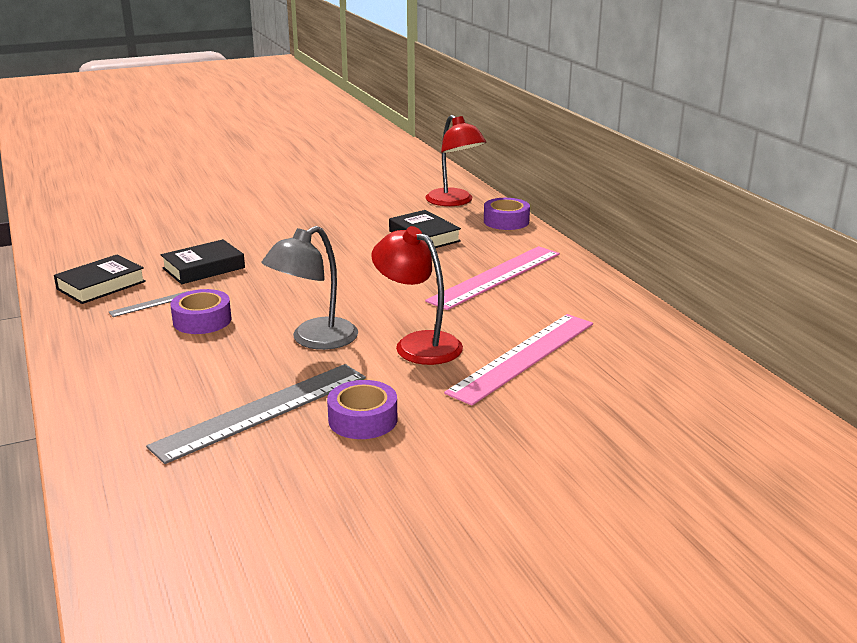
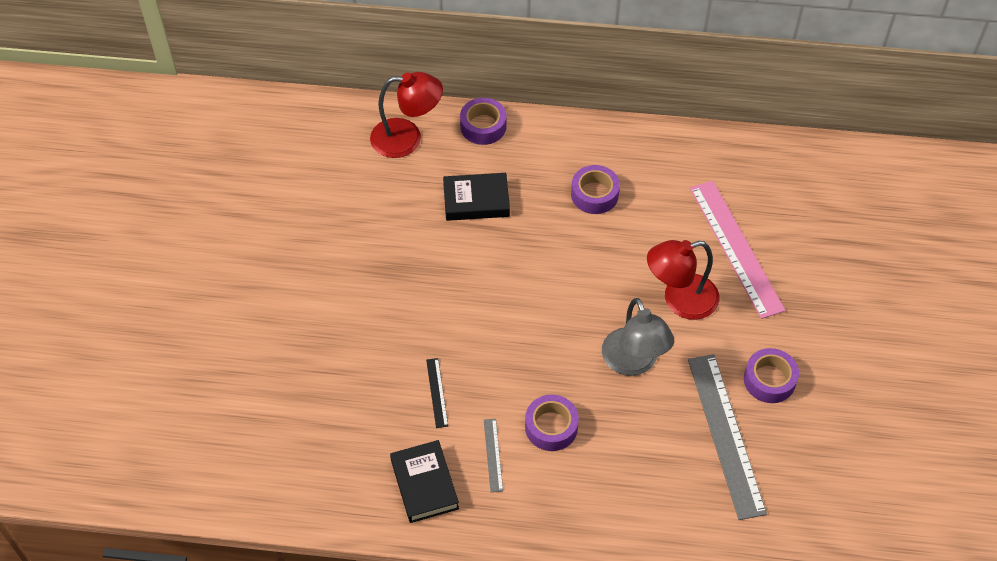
camera: 60 degrees left, 30 degrees up
black book [161,239,245,284] -> black ruler [426,358,448,428]
pink ruler [425,246,560,310] -> purple tape [571,165,620,214]

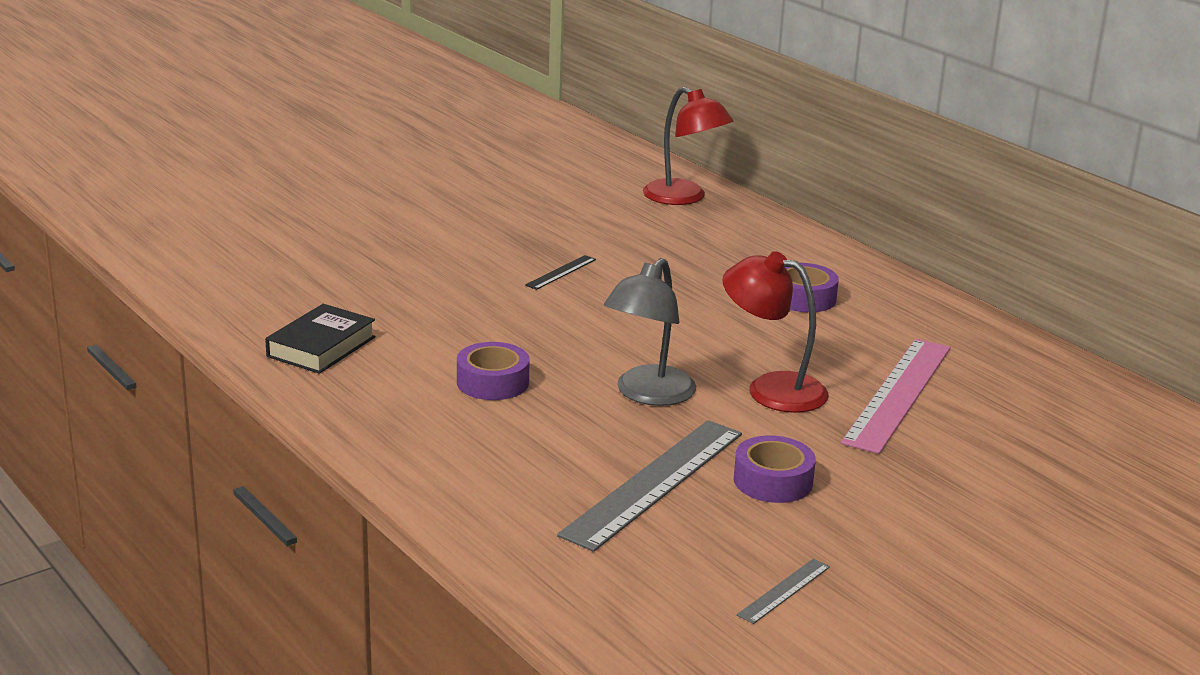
camera: 45 degrees right, 30 degrees down
black ruler [426,358,448,428] -> black ruler moved to [525,255,596,290]
black book [443,173,510,221] -> none
purple tape [460,98,506,145] -> none
grey ruler [484,419,503,492] -> grey ruler moved to [737,559,830,624]

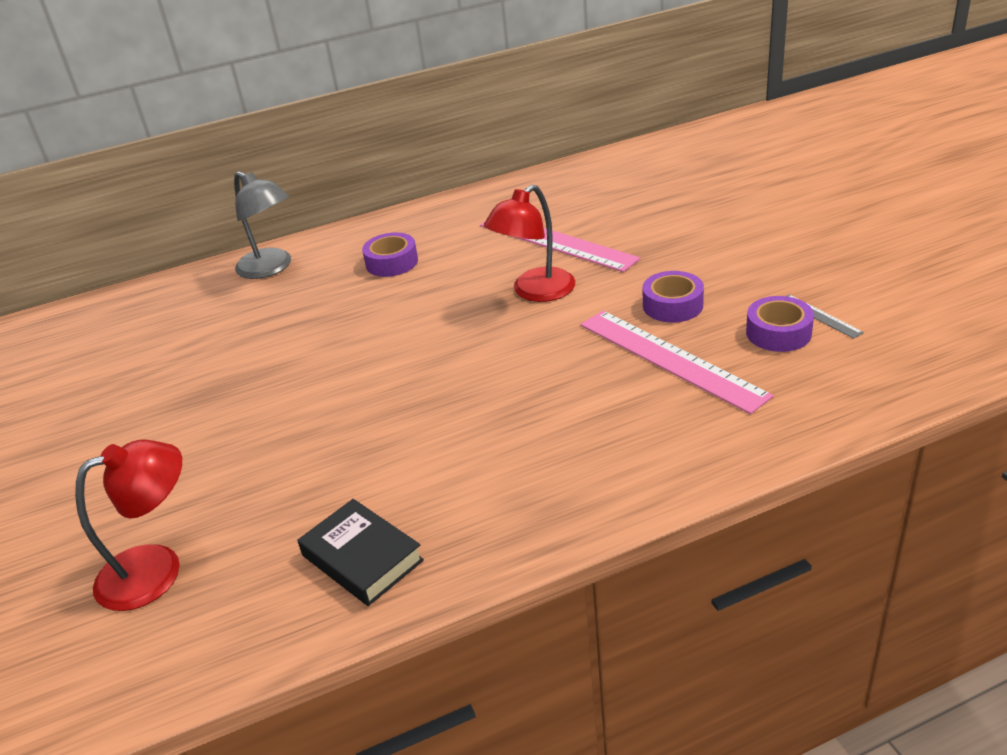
camera: 70 degrees left, 10 degrees up
purple tape [457,342,530,400] -> purple tape moved to [746,296,814,352]
black ruler [525,255,596,290] -> none
grey ruler [557,420,742,552] -> pink ruler [581,311,774,414]
grey lamp [604,258,696,406] -> grey lamp moved to [234,171,291,279]
red lamp [643,87,733,205] -> red lamp moved to [75,440,182,611]

